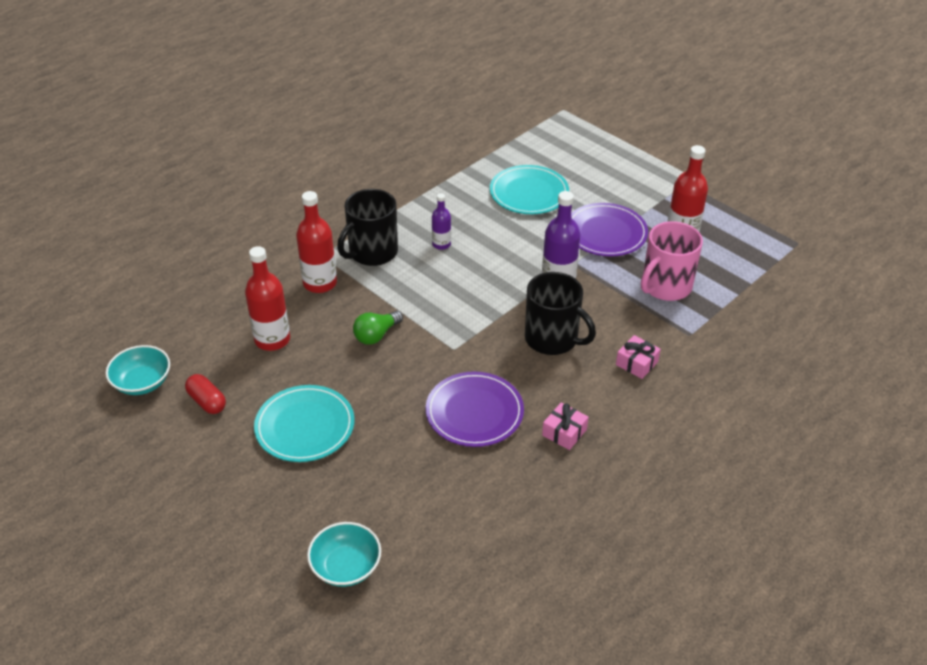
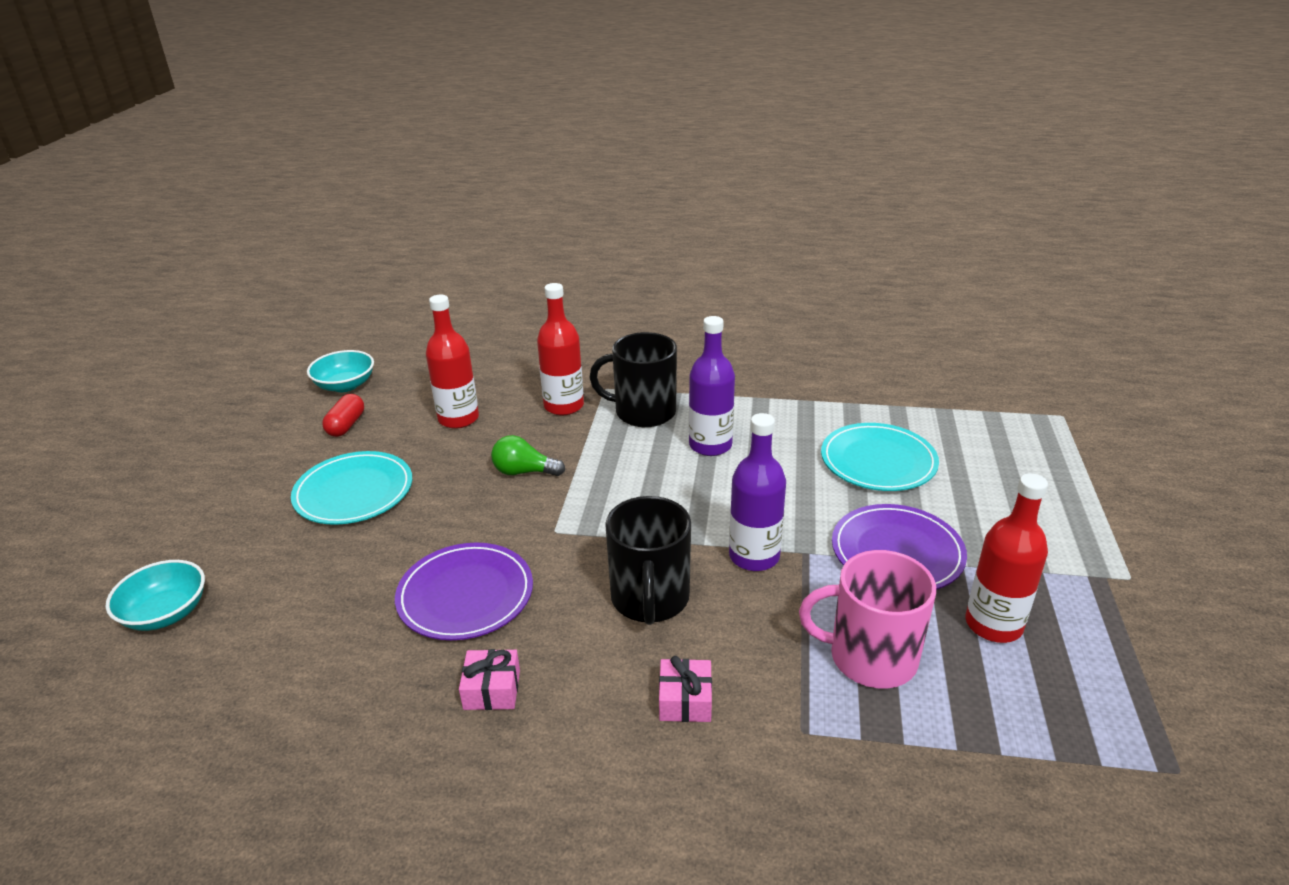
camera: 55 degrees right, 10 degrees down
purple bottle [432,193,451,250] -> purple bottle [689,316,735,456], size x1.73

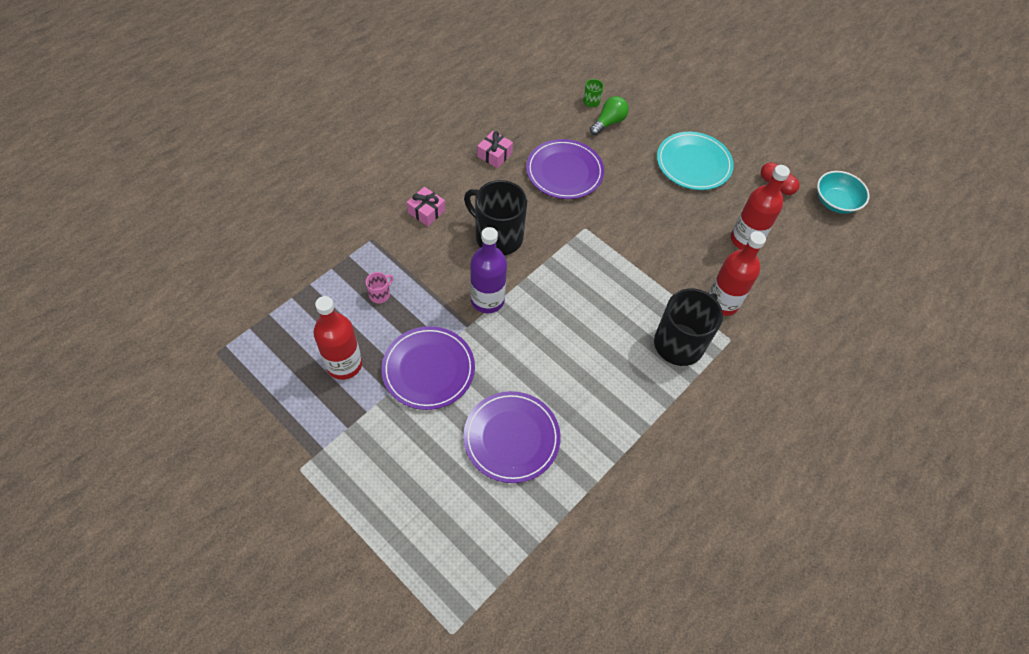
camera: 120 degrees right, 25 degrees up
turquoise bowl [106,560,205,631] -> none
green light bulb [491,435,565,476] -> green light bulb moved to [590,96,629,135]
purple bottle [689,316,735,456] -> none
pink mug [799,550,936,689] -> pink mug [366,272,393,303], size x0.41
turquoise plate [821,423,939,491] -> purple plate [463,391,561,483]
none -> green mug [583,79,604,107]

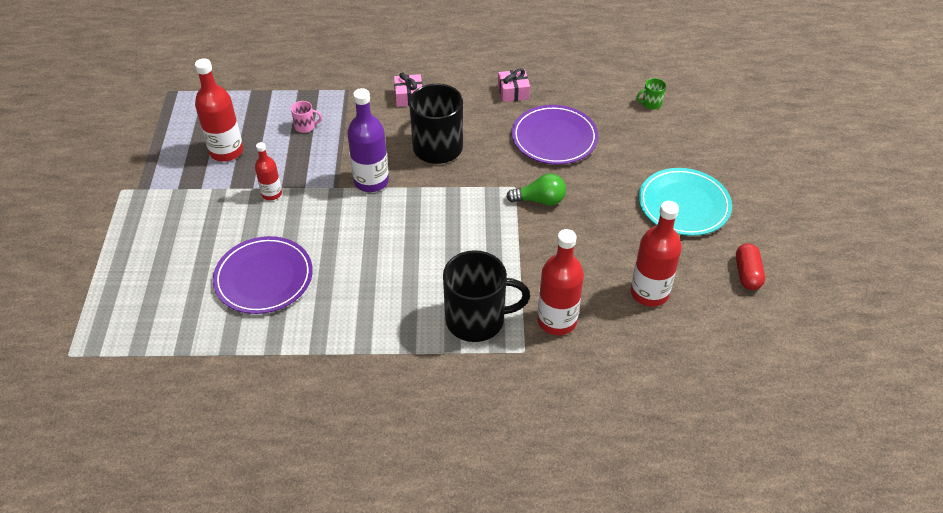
camera: 50 degrees right, 10 degrees down
purple plate [381,326,475,410] -> red bottle [255,142,282,200]
green light bulb [590,96,629,135] -> green light bulb moved to [506,173,566,206]
turquoise bowl [817,171,869,214] -> none

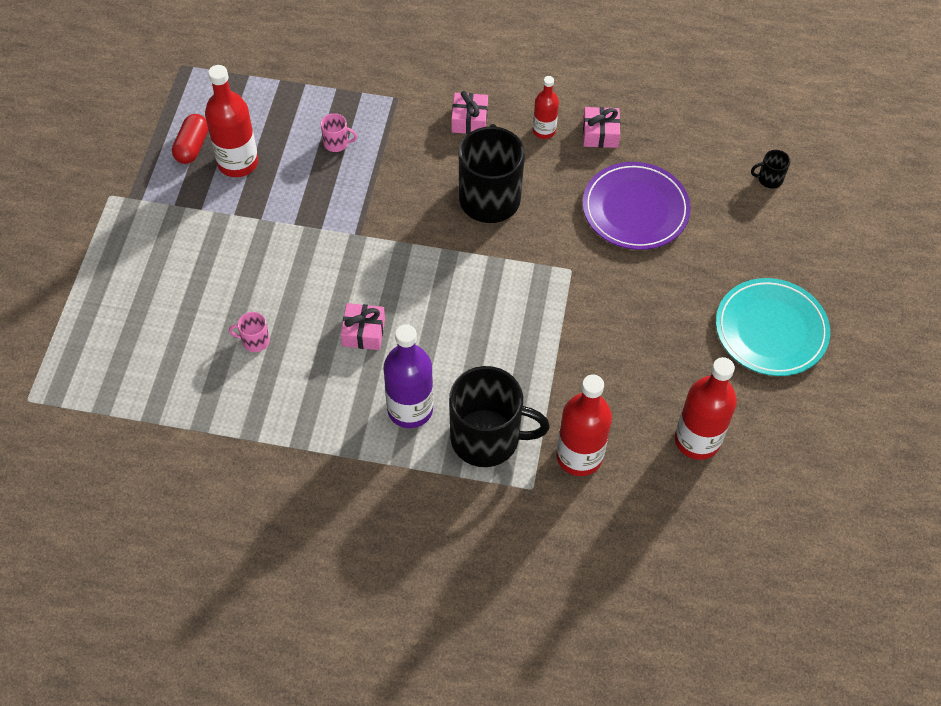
camera: 10 degrees right, 10 degrees up
purple plate [213,236,313,314] -> pink mug [229,312,270,352]
red bottle [255,142,282,200] -> red bottle moved to [533,76,559,139]
purple bottle [347,88,389,192] -> purple bottle moved to [384,324,433,428]
green light bulb [506,173,566,206] -> none
green mug [637,78,666,110] -> black mug [751,150,790,188]
red capsule [736,243,765,290] -> red capsule moved to [172,114,208,164]
none -> pink gift [341,303,385,350]

